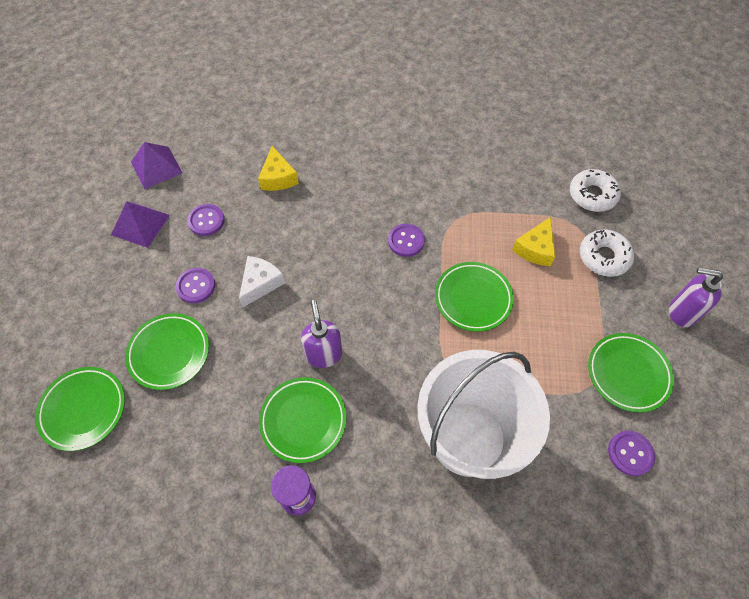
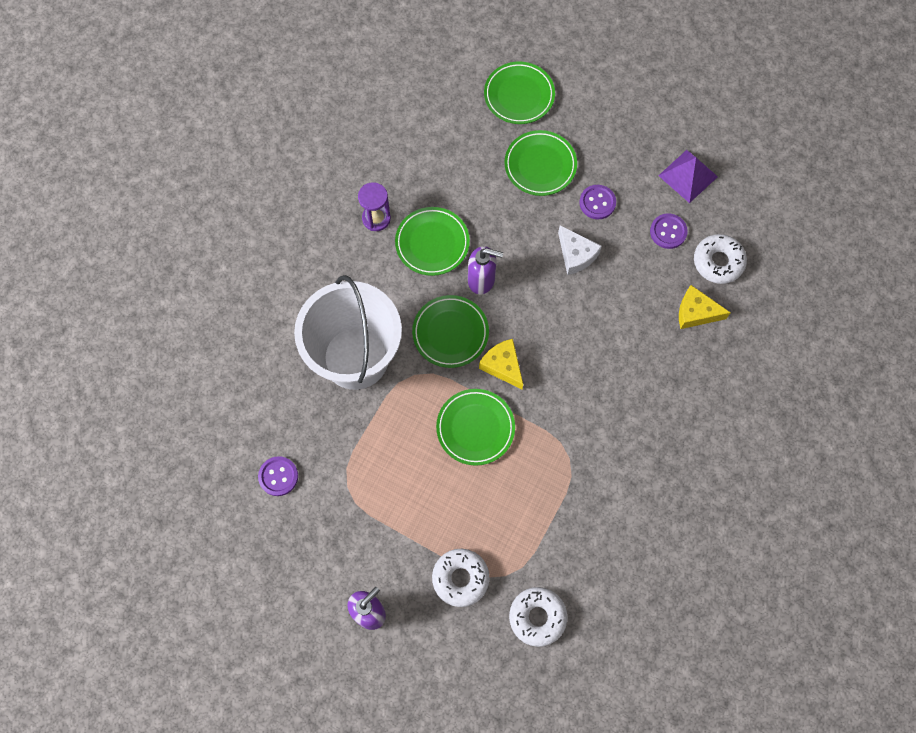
camera: 115 degrees right, 10 degrees up
purple pyramid [131,142,182,189] -> none
purple button [388,224,425,257] -> none
yellow cheese [512,217,555,266] -> yellow cheese moved to [479,339,523,389]
green plate [588,333,674,413] -> green plate moved to [412,295,489,368]
none -> white donut [694,234,747,284]

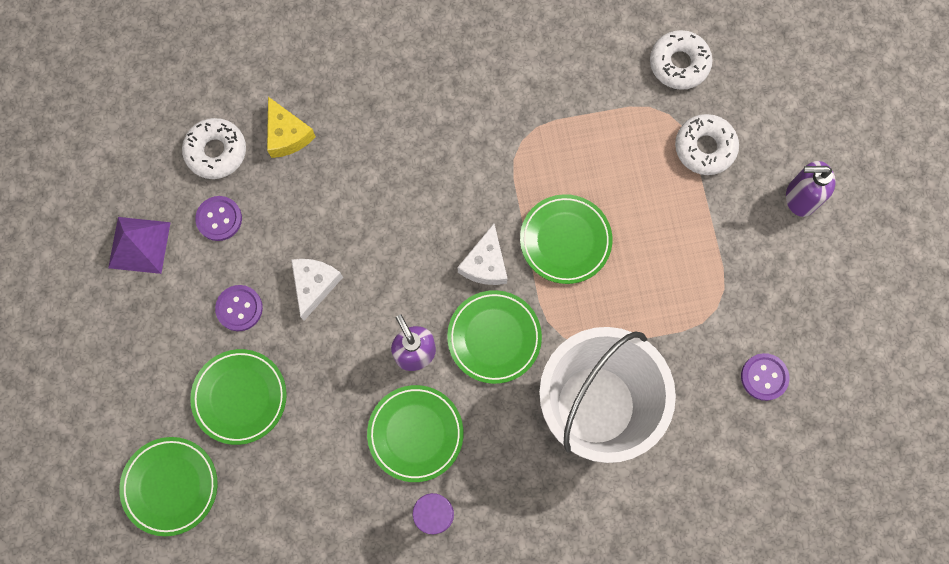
camera: 130 degrees left, 5 degrees up
yellow cheese [479,339,523,389] -> white cheese [457,224,508,285]

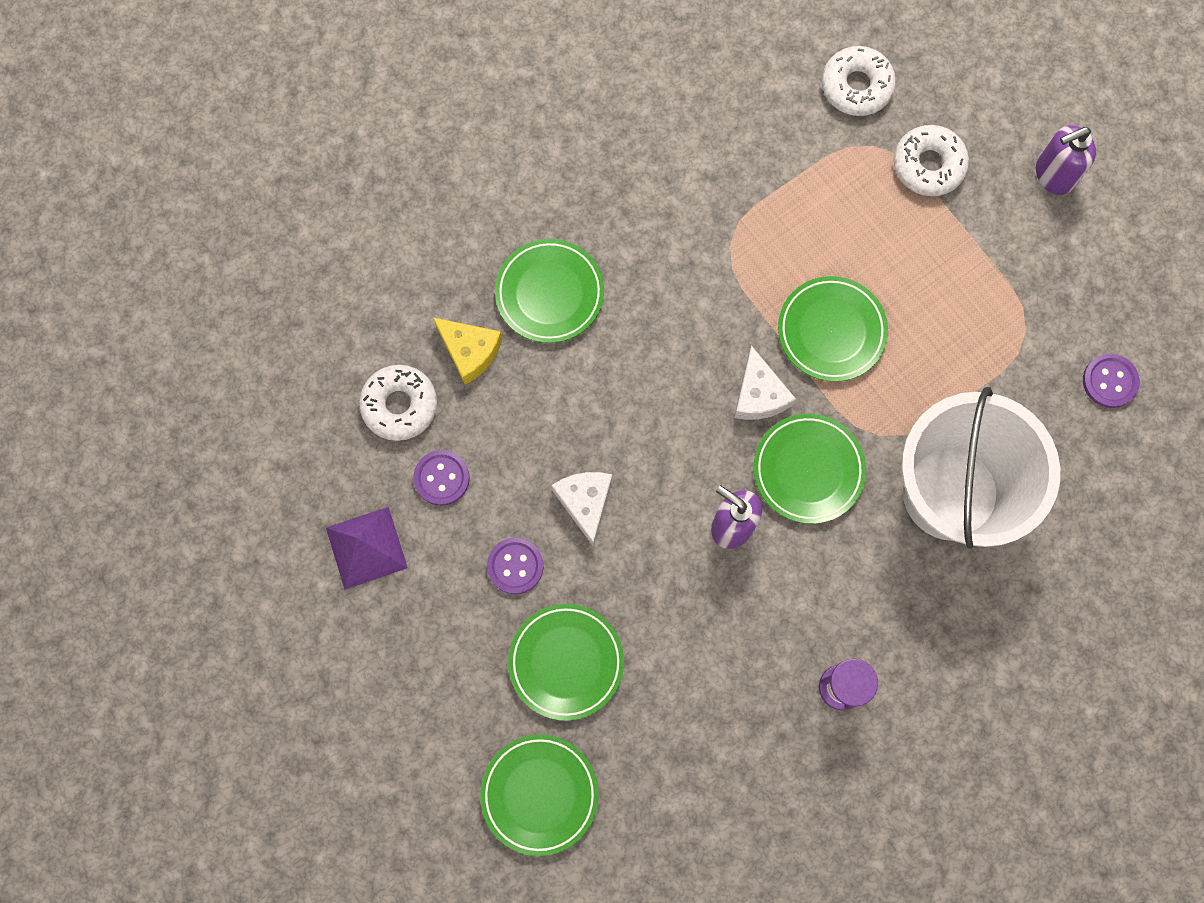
camera: 25 degrees left, 0 degrees up
green plate [367,385,463,482] -> green plate moved to [495,239,604,343]

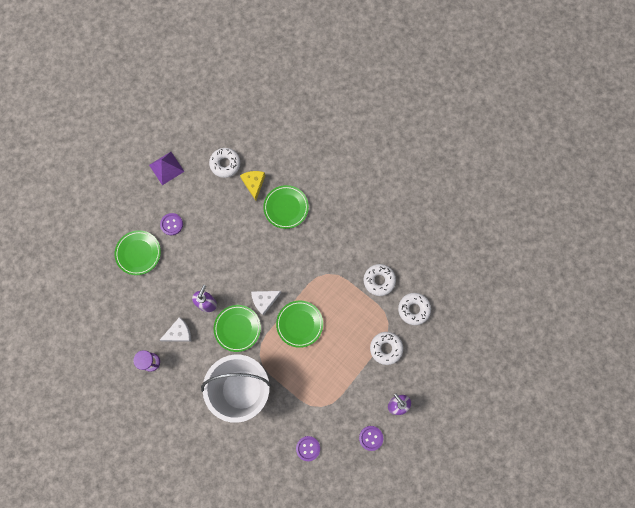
camera: 75 degrees right, 0 degrees up
purple button [413,450,470,506] -> purple button moved to [359,426,383,451]
yellow cheese [433,318,502,385] -> yellow cheese turned 150 degrees clockwise [240,171,265,201]
green plate [480,734,599,856] -> none
white cheese [551,472,612,547] -> white cheese moved to [160,317,191,342]
none -> white donut [364,264,396,296]

